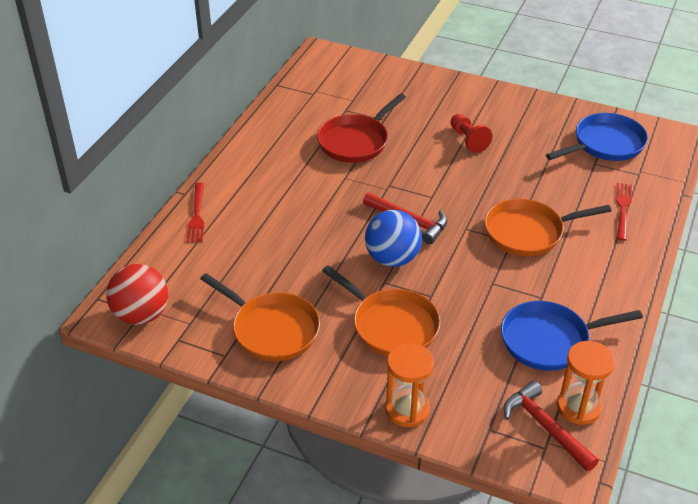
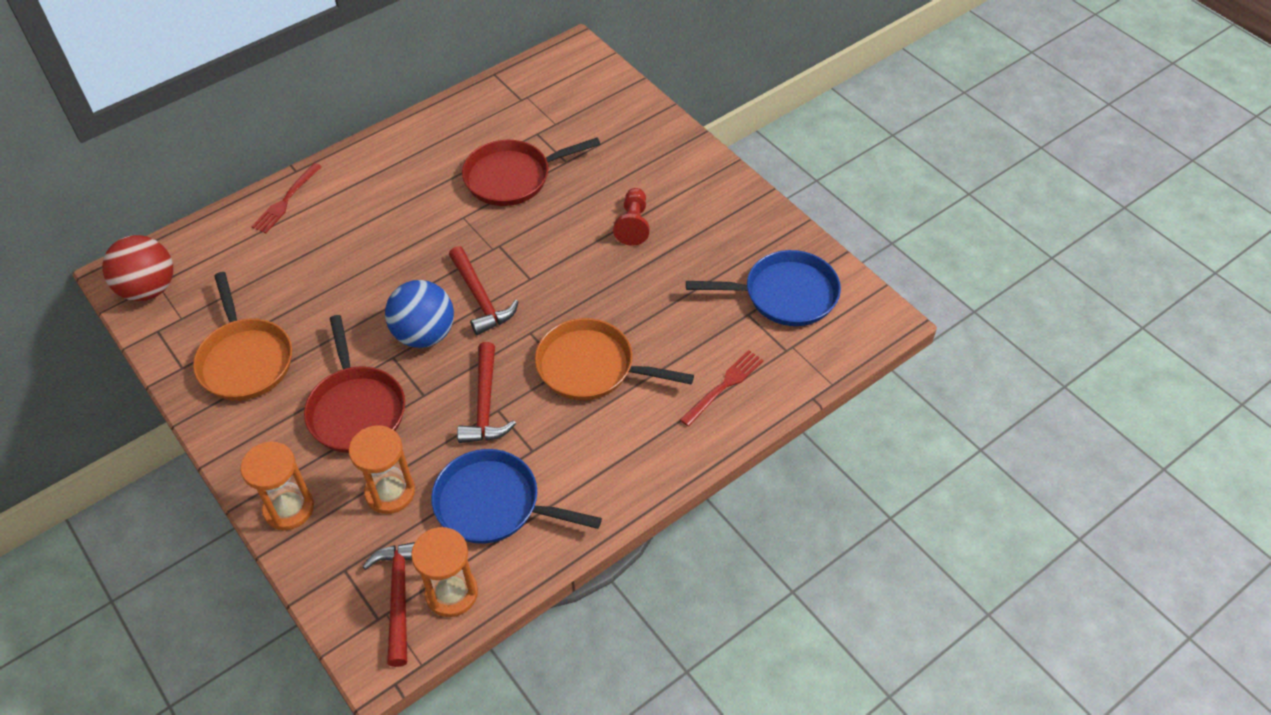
camera: 30 degrees right, 10 degrees up
orange pan [322,265,441,356] -> red pan [304,315,405,453]
none -> orange hourglass [349,426,415,514]
none -> red hammer [457,342,516,443]

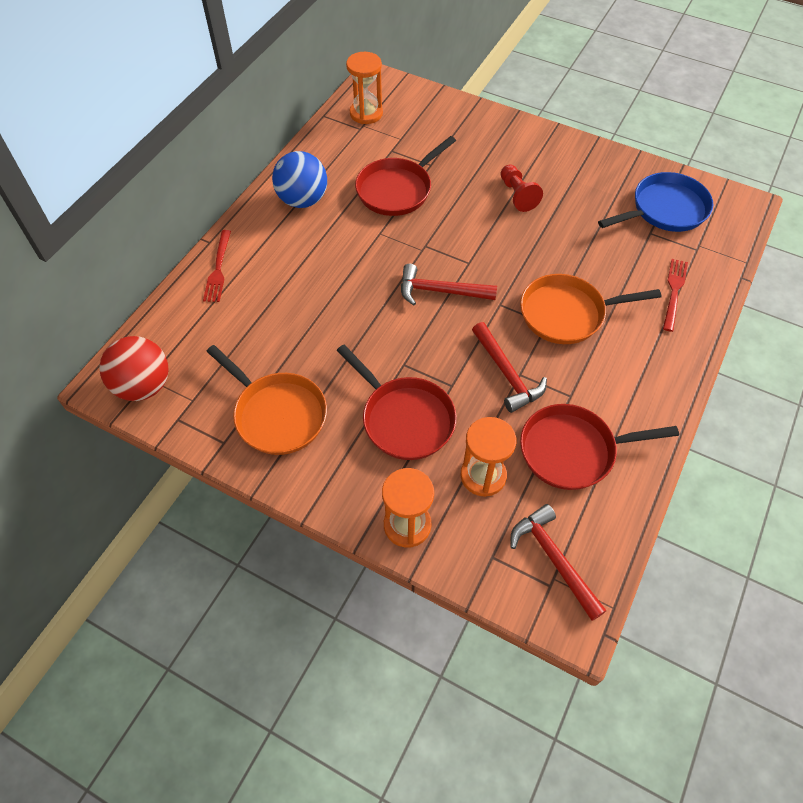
camera: 25 degrees left, 5 degrees up
blue ball [385,280,454,348] -> blue ball moved to [272,151,327,208]
orange hourglass [411,527,478,617] -> orange hourglass moved to [346,52,383,124]
blue pan [431,449,602,544] -> red pan [520,404,679,490]
red hammer [449,246,519,335] -> red hammer turned 150 degrees clockwise [401,264,497,306]

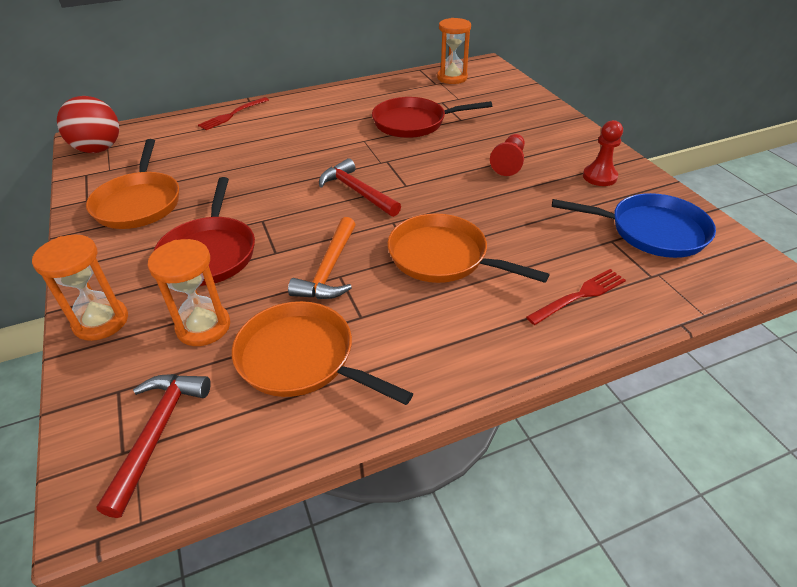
camera: 40 degrees right, 15 degrees down
blue ball [272,151,327,208] -> none
red hammer [472,322,547,413] -> orange hammer [288,217,356,299]
red pan [520,404,679,490] -> orange pan [232,301,413,405]
none -> red pawn [583,120,623,186]

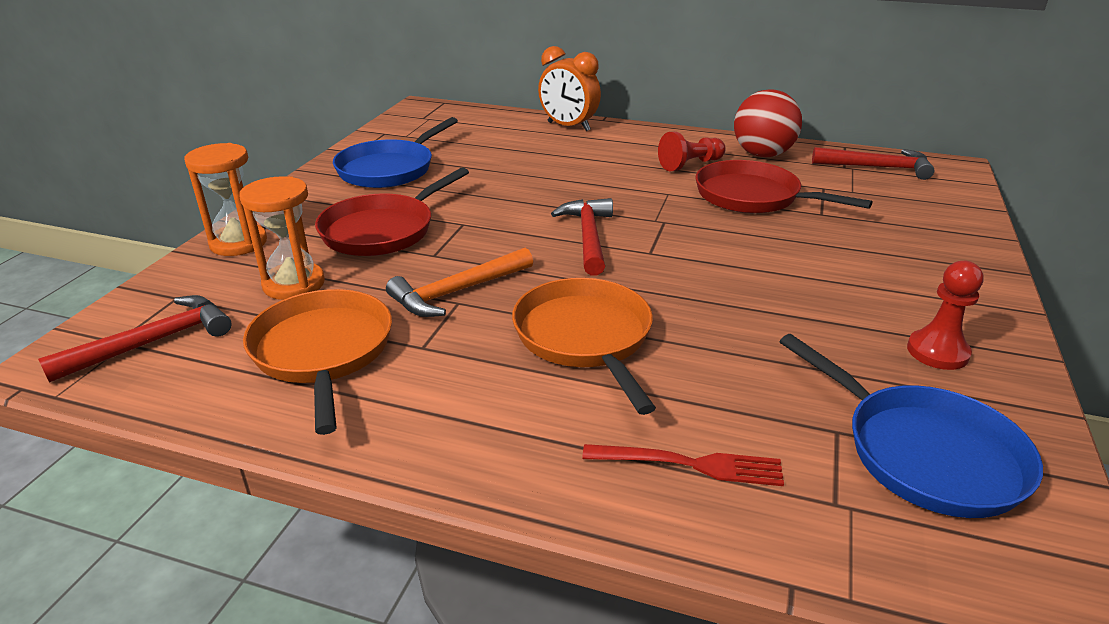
camera: 40 degrees right, 10 degrees down
red ball [57,96,119,153] -> red ball moved to [734,89,802,157]
orange pan [86,139,179,229] -> blue pan [333,117,458,188]
red fork [198,97,269,130] -> orange clock [538,46,601,131]
orange hourglass [437,18,471,84] -> red hammer [812,147,935,180]
red pawn [490,134,525,176] -> red pawn moved to [658,132,726,171]

